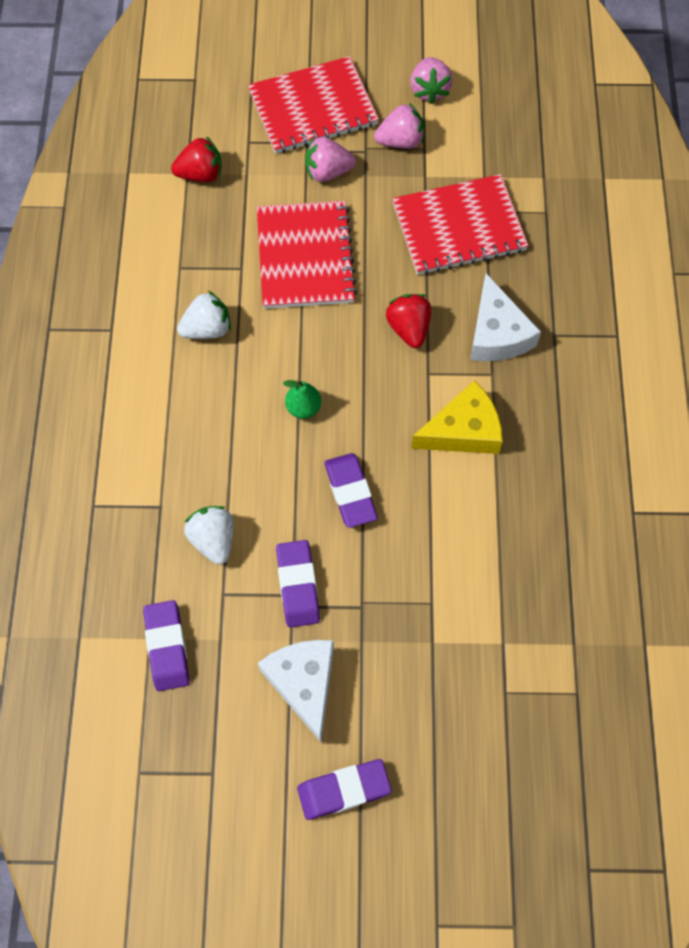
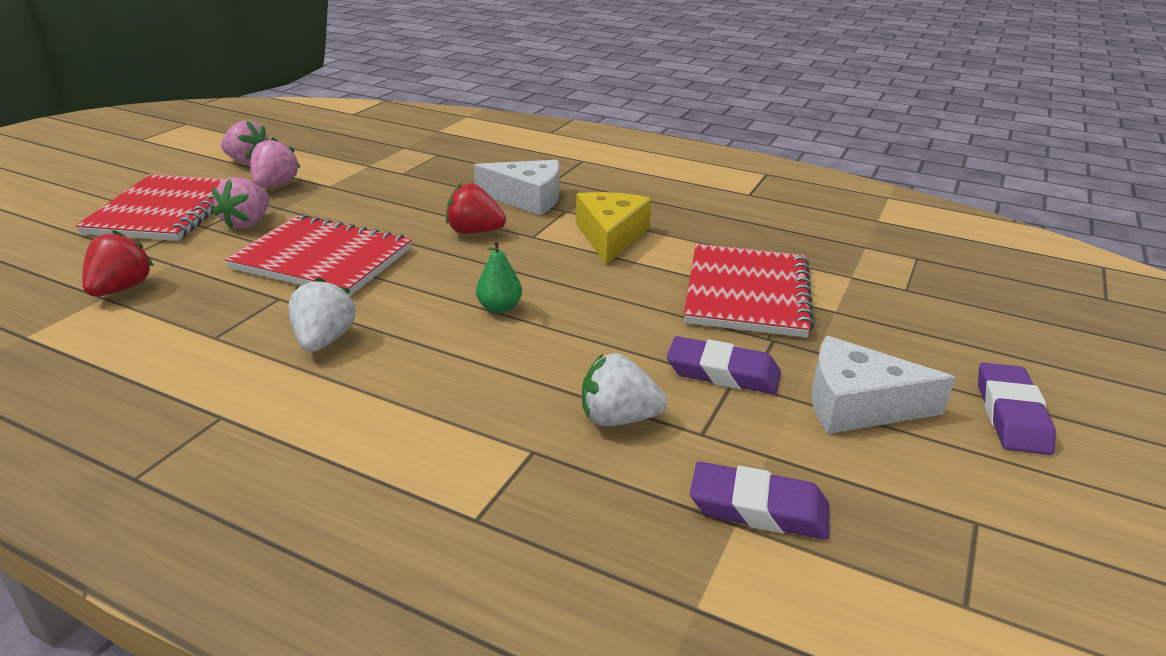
camera: 65 degrees left, 35 degrees down
purple eraser [324,453,378,528] -> none
red notebook [392,174,529,275] -> red notebook moved to [684,244,814,338]

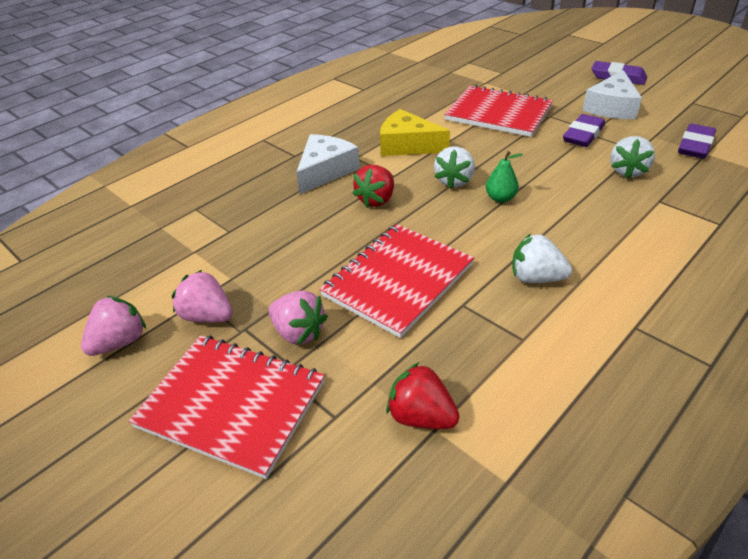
camera: 70 degrees left, 10 degrees up
none -> white strawberry [434,146,475,189]

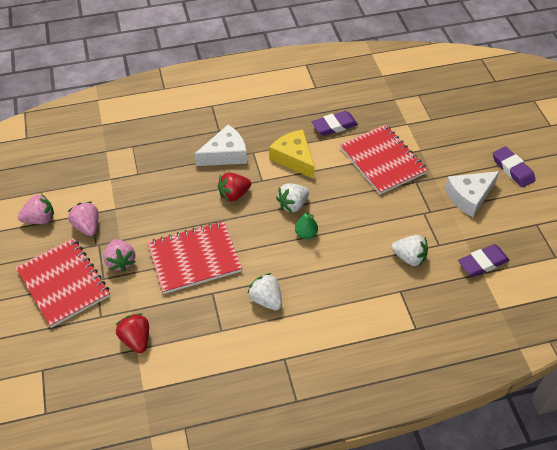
camera: 30 degrees right, 10 degrees up
purple eraser [563,114,605,147] -> purple eraser moved to [312,111,358,136]
white strawberry [610,136,655,179] -> white strawberry turned 120 degrees counterclockwise [391,235,428,266]

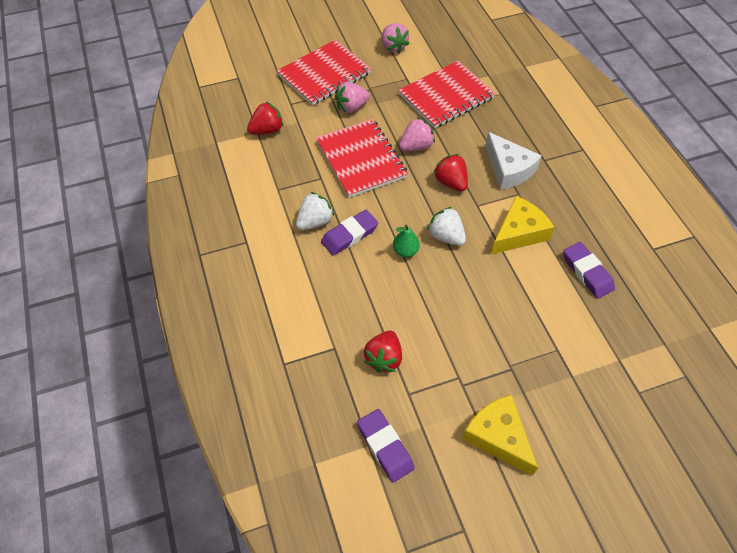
camera: 85 degrees right, 5 degrees up
pink strawberry [67,202,98,236] -> pink strawberry moved to [399,118,435,151]
red notebook [340,124,428,194] -> red notebook moved to [398,61,496,128]
white strawberry [391,235,428,266] -> red strawberry [364,330,402,373]
white cheese [445,171,500,217] -> yellow cheese [462,395,538,476]
purple eraser [493,146,536,188] -> purple eraser moved to [321,210,378,255]

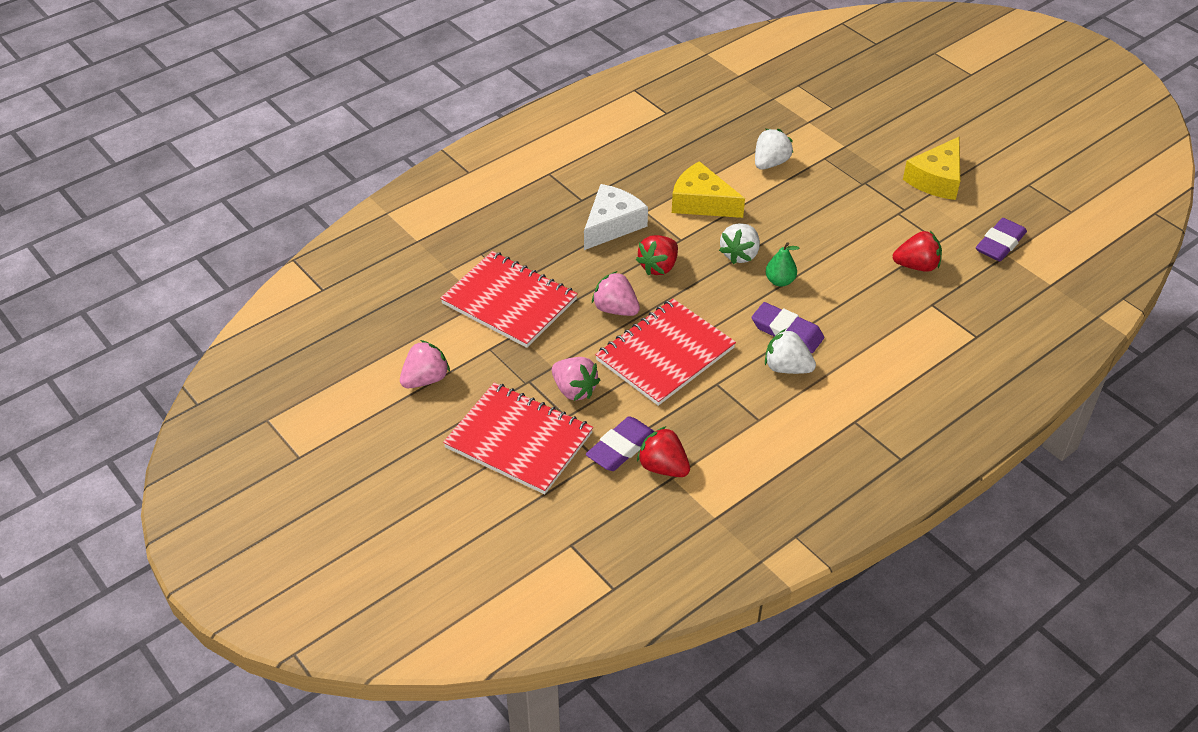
camera: 110 degrees left, 10 degrees down
purple eraser [563,242,615,299] -> purple eraser moved to [586,416,655,471]
none -> white strawberry [755,129,793,170]

